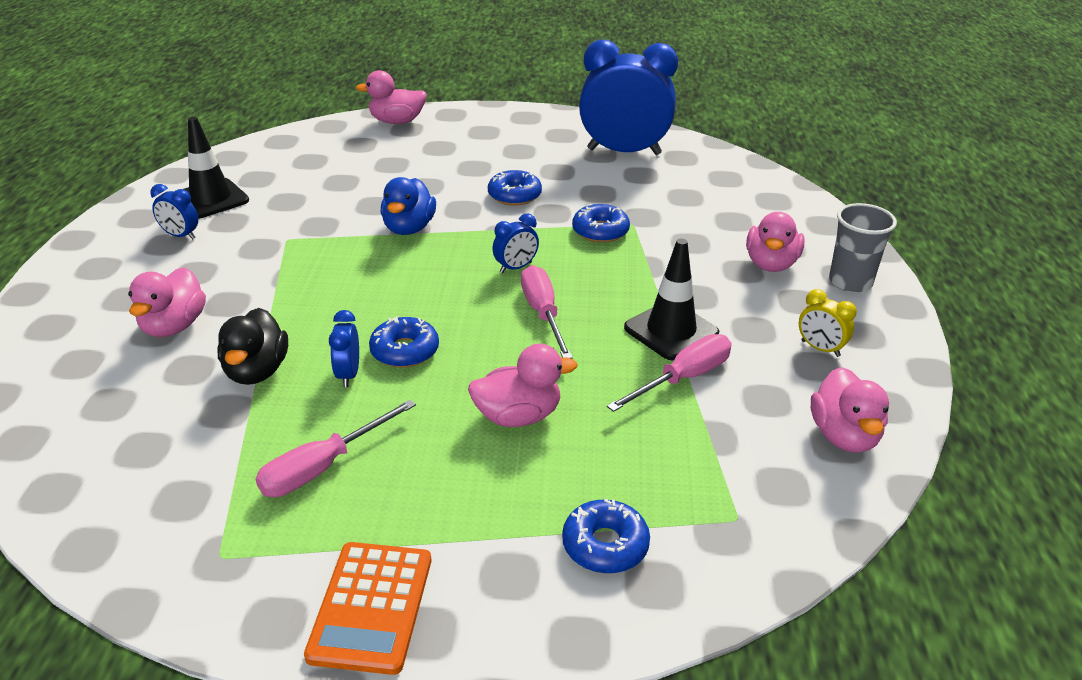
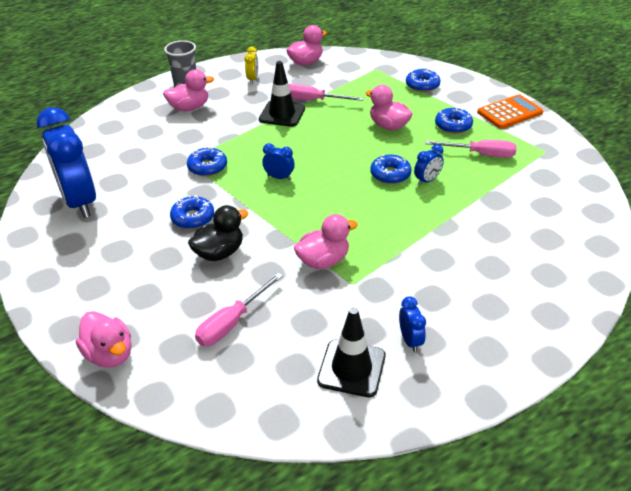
camera: 125 degrees left, 5 degrees up
pink duck [128,267,206,337] -> pink duck moved to [294,214,358,269]
black duck [218,308,288,385] -> black duck moved to [188,205,249,261]
blue duck [381,177,436,235] -> none
pink screwdriver [521,265,573,359] -> pink screwdriver moved to [195,273,283,346]
none -> blue donut [435,108,473,134]

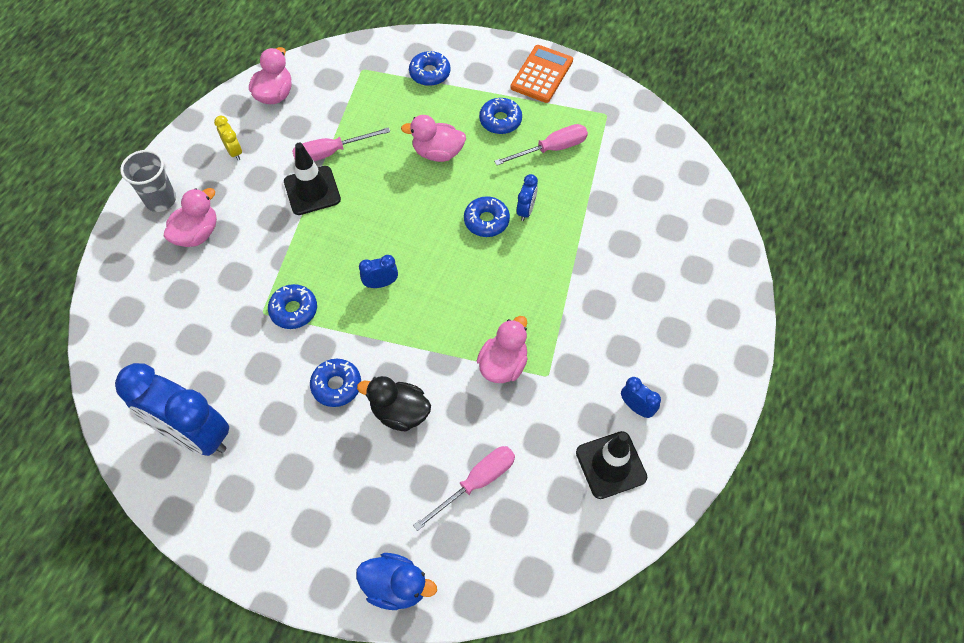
camera: 35 degrees left, 20 degrees up
pink duck [76,311,131,368] -> blue duck [356,553,437,610]
black duck [188,205,249,261] -> black duck turned 90 degrees counterclockwise [357,376,431,431]
pink screwdriver [195,273,283,346] -> pink screwdriver turned 135 degrees counterclockwise [413,446,515,531]

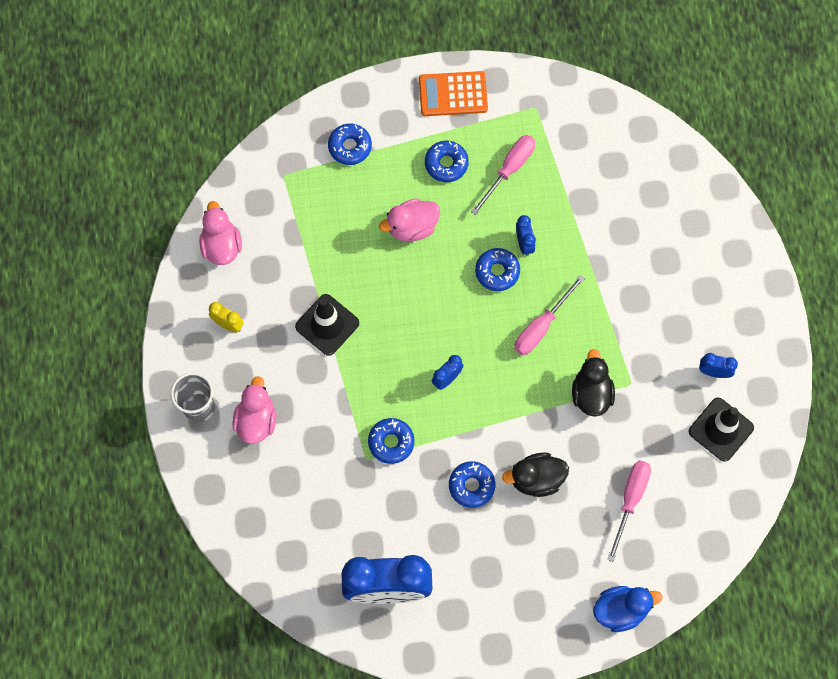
camera: 30 degrees left, 10 degrees up
pink screwdriver [292,127,390,161] -> pink screwdriver moved to [514,275,585,355]
pink duck [477,316,528,383] -> black duck [572,349,615,417]
orange calculator [511,45,573,103] -> orange calculator turned 90 degrees counterclockwise [419,71,488,116]

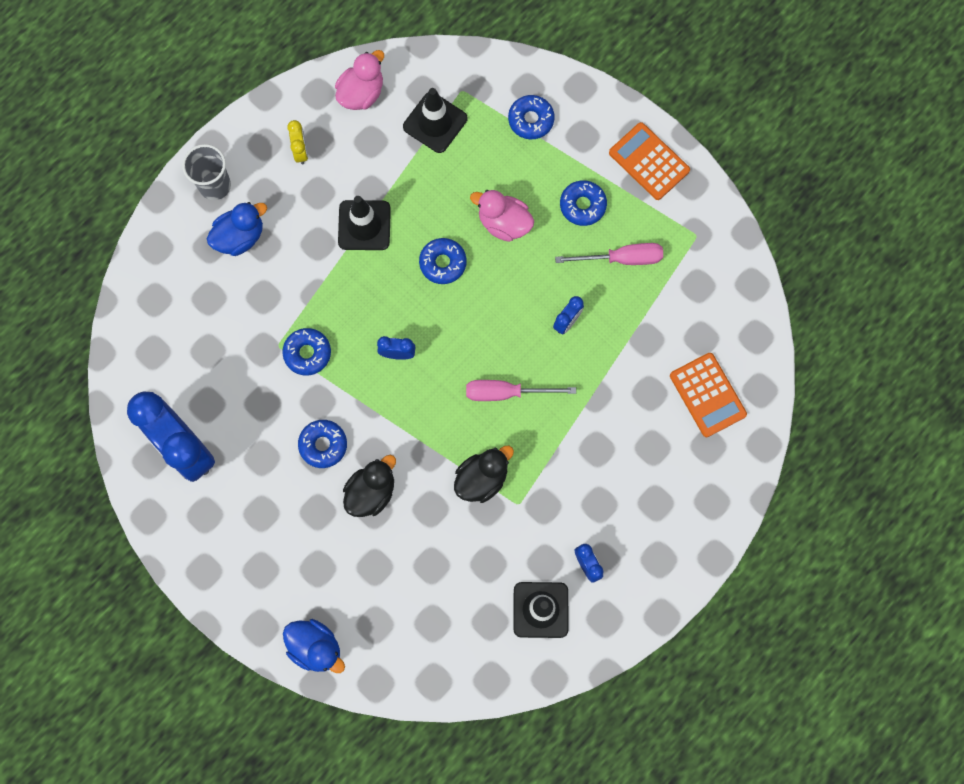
camera: 50 degrees right, 5 degrees up
pink duck [233,376,276,444] -> blue duck [207,202,267,256]
blue donut [475,248,520,291] -> blue donut moved to [419,238,467,284]
black duck [502,453,569,497] -> black duck turned 90 degrees clockwise [343,455,396,517]
pink screwdriver [607,460,651,562] -> none
none -> black traffic cone [403,88,467,153]
none -> orange calculator [670,353,747,437]

